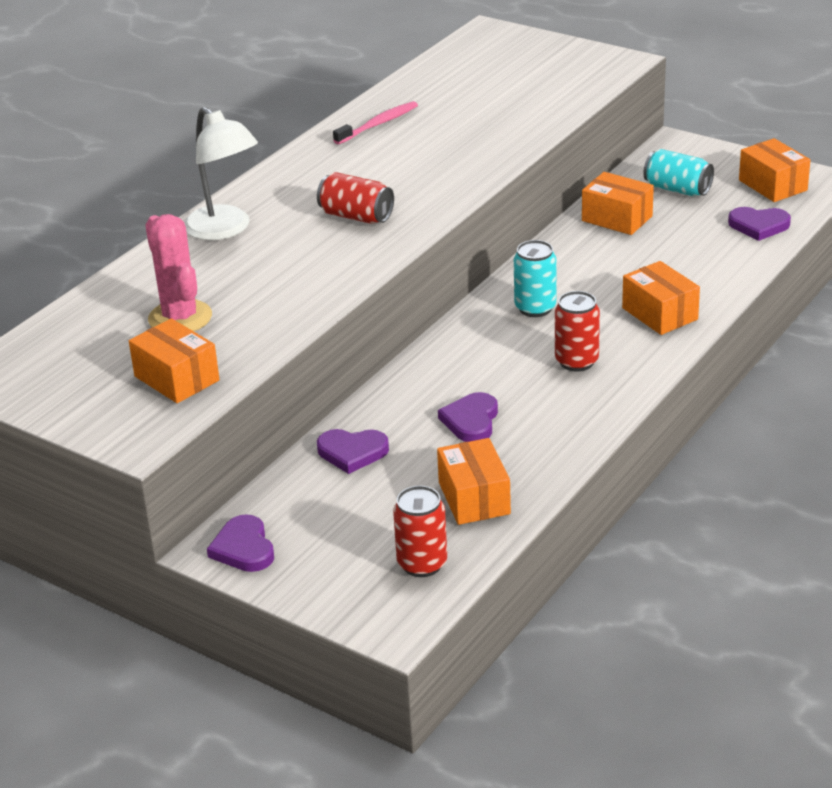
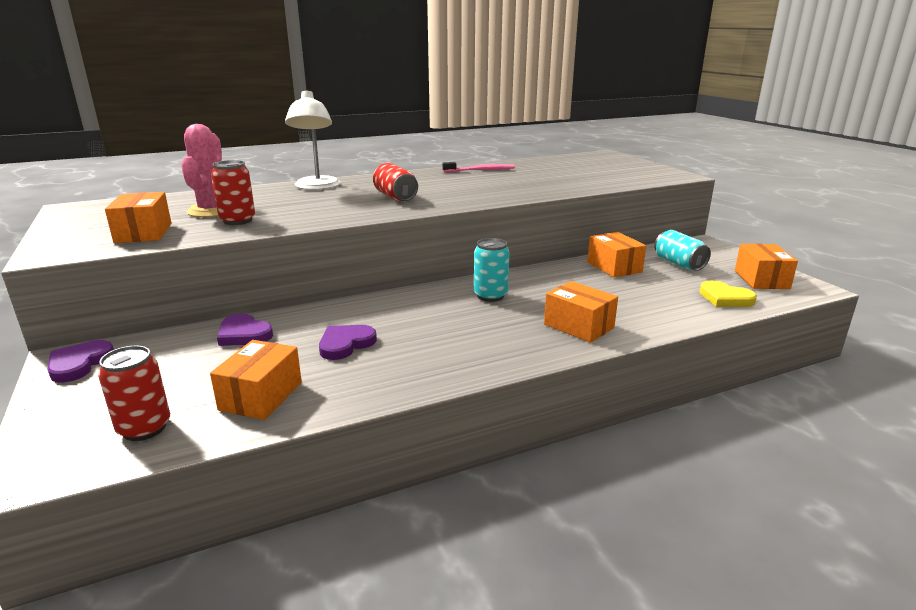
camera: 30 degrees right, 10 degrees down
red can [555,291,600,372] -> red can moved to [211,160,255,225]
orange box [622,261,700,335] -> orange box turned 45 degrees counterclockwise [544,281,618,343]
purple heart [728,207,791,241] -> yellow heart [700,281,757,307]

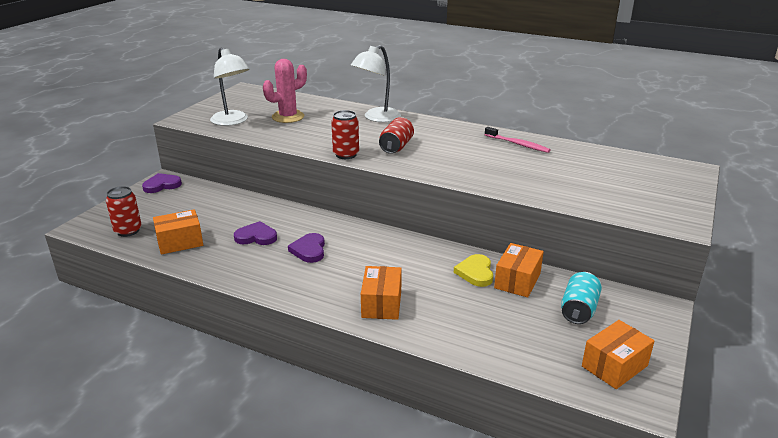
camera: 50 degrees right, 5 degrees up
orange box [105,192,171,243] -> white lamp [210,48,250,126]
red can [211,160,255,225] -> red can moved to [331,110,359,159]
purple heart [217,313,273,346] -> purple heart moved to [288,233,325,263]
turquoise can [474,238,510,302] -> none
yellow heart [700,281,757,307] -> yellow heart moved to [454,254,493,287]

